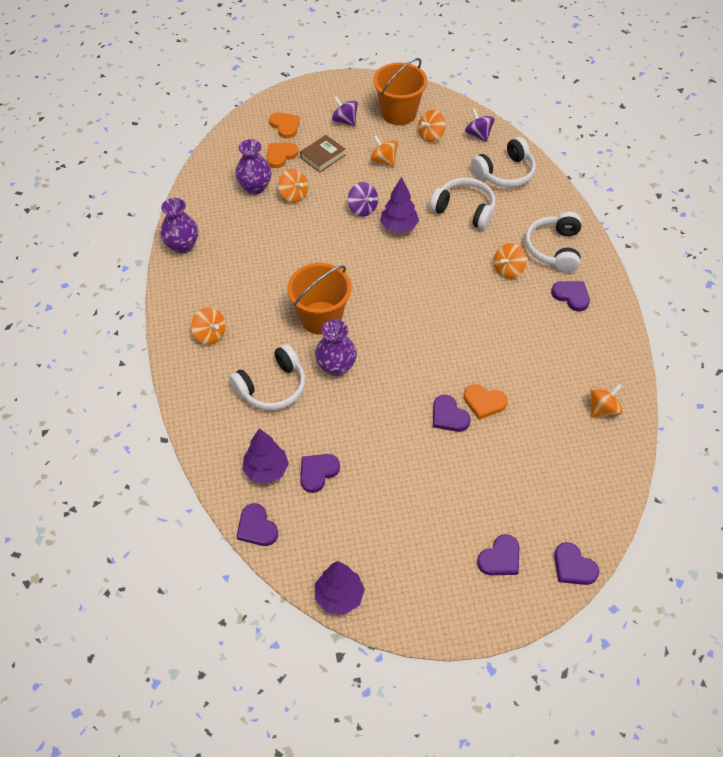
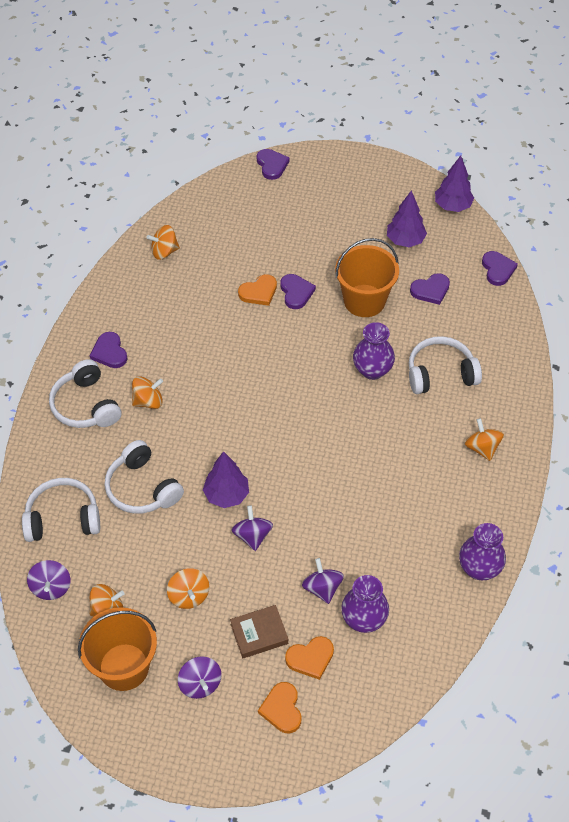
camera: 155 degrees left, 0 degrees up
purple tree [242,428,289,484] -> purple tree moved to [387,190,427,247]
orange spinning top [278,169,308,203] -> purple spinning top [302,558,344,604]
orange bucket [287,263,352,335] -> orange bucket moved to [335,238,399,317]
orange heart [464,384,508,419] -> orange heart turned 105 degrees clockwise [238,274,277,306]
purple heart [477,534,519,575] -> none
white headphones [525,212,582,273] -> white headphones turned 120 degrees clockwise [49,359,121,428]

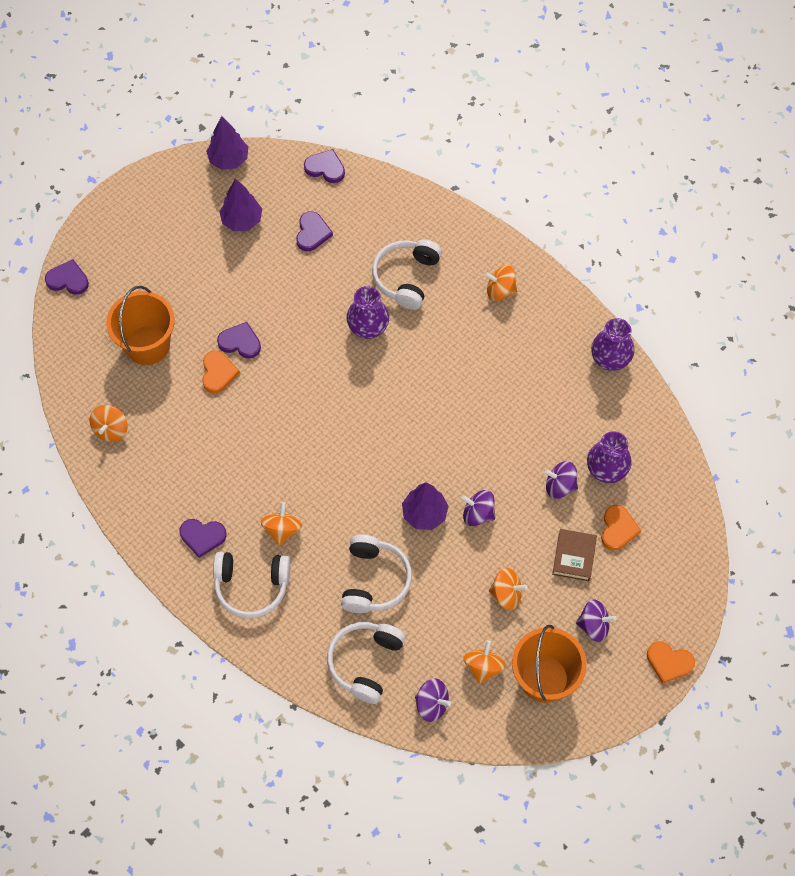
camera: 60 degrees left, 10 degrees up
white headphones [104,440,184,514] -> white headphones turned 75 degrees counterclockwise [341,535,412,613]
orange heart [258,682,302,733] -> orange heart moved to [647,641,695,684]
orange bucket [335,238,399,317] -> orange bucket moved to [106,286,175,365]

